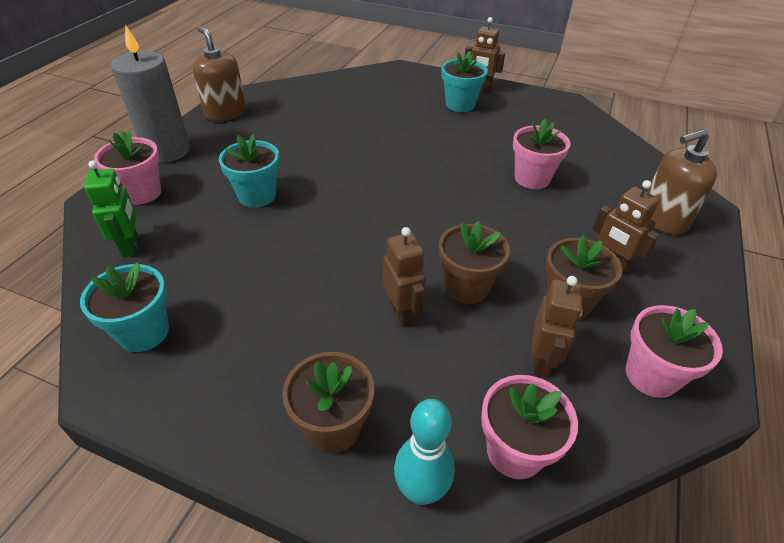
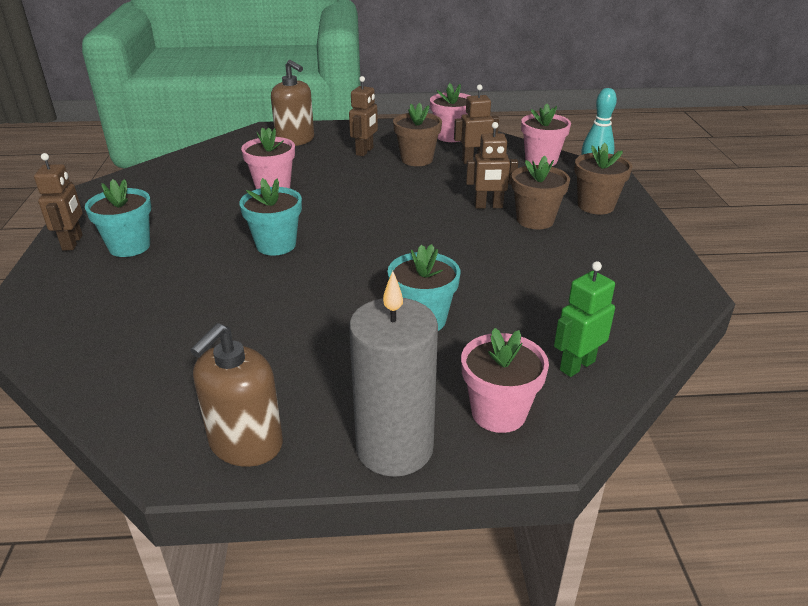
camera: 115 degrees left, 10 degrees down
turquoise flower pot [80,262,169,352] -> turquoise flower pot moved to [239,178,302,255]
brown robot [383,227,426,327] -> brown robot turned 135 degrees counterclockwise [466,122,518,209]
brown flower pot [439,221,510,304] -> brown flower pot moved to [511,156,570,229]

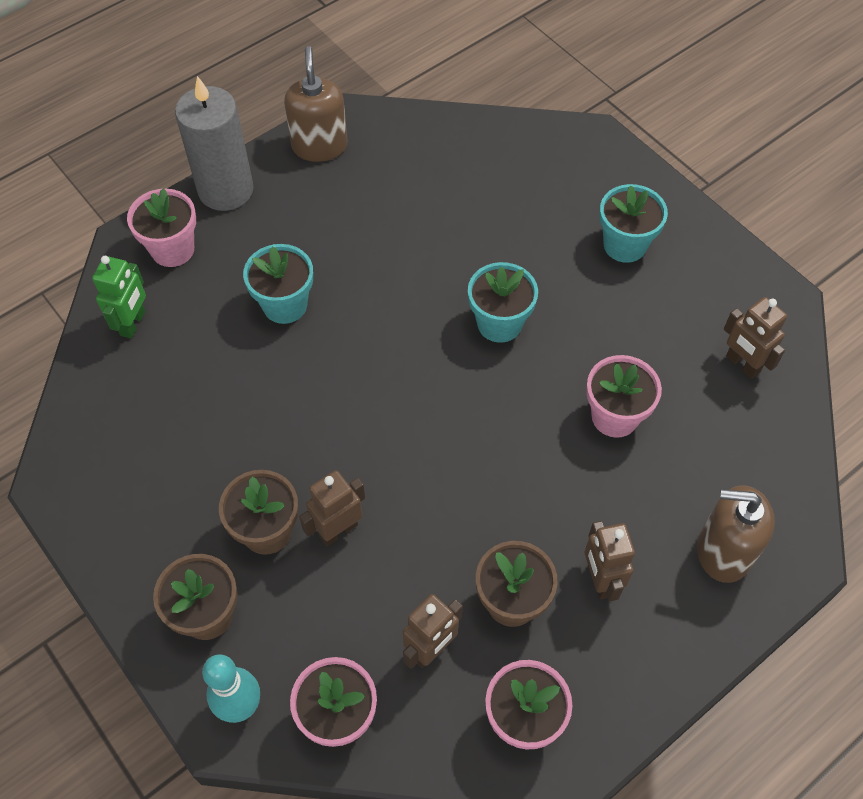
camera: 145 degrees right, 25 degrees up
brown robot [34,153,83,251] -> brown robot moved to [724,297,787,379]

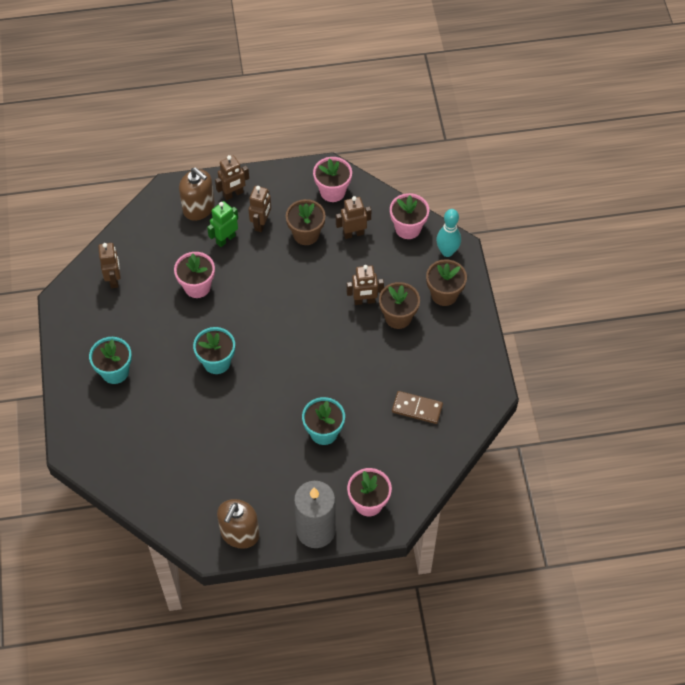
camera: 150 degrees left, 0 degrees up
green robot [92,256,146,338] -> green robot moved to [207,201,238,247]
none -> brown robot [215,155,249,200]
none -> brown domino [392,391,443,424]

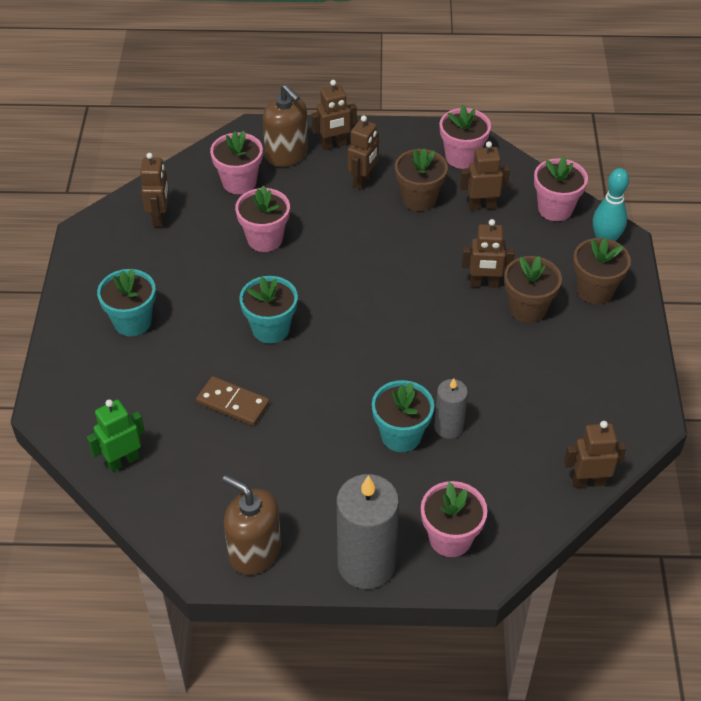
camera: 10 degrees right, 10 degrees down
green robot [207,201,238,247] -> green robot moved to [87,399,145,472]
brown soap dispenser [217,499,260,549] -> brown soap dispenser turned 90 degrees clockwise [222,475,281,575]
brown domino [392,391,443,424] -> brown domino moved to [196,376,270,426]
none -> pink flower pot [210,131,263,194]
none -> grey candle [434,378,468,439]
none -> brown robot [564,421,626,488]

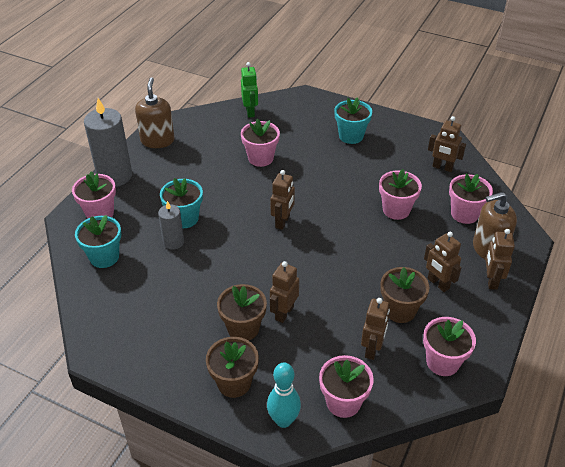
camera: 115 degrees right, 5 degrees down
brown domino [196,376,270,426] -> pink flower pot [241,119,280,167]
brown soap dispenser [222,475,281,575] -> brown soap dispenser turned 60 degrees counterclockwise [135,77,175,148]
turquoise flower pot [239,276,298,344] -> turquoise flower pot moved to [75,215,121,268]
brown robot [564,421,626,488] -> brown robot moved to [270,170,295,230]

